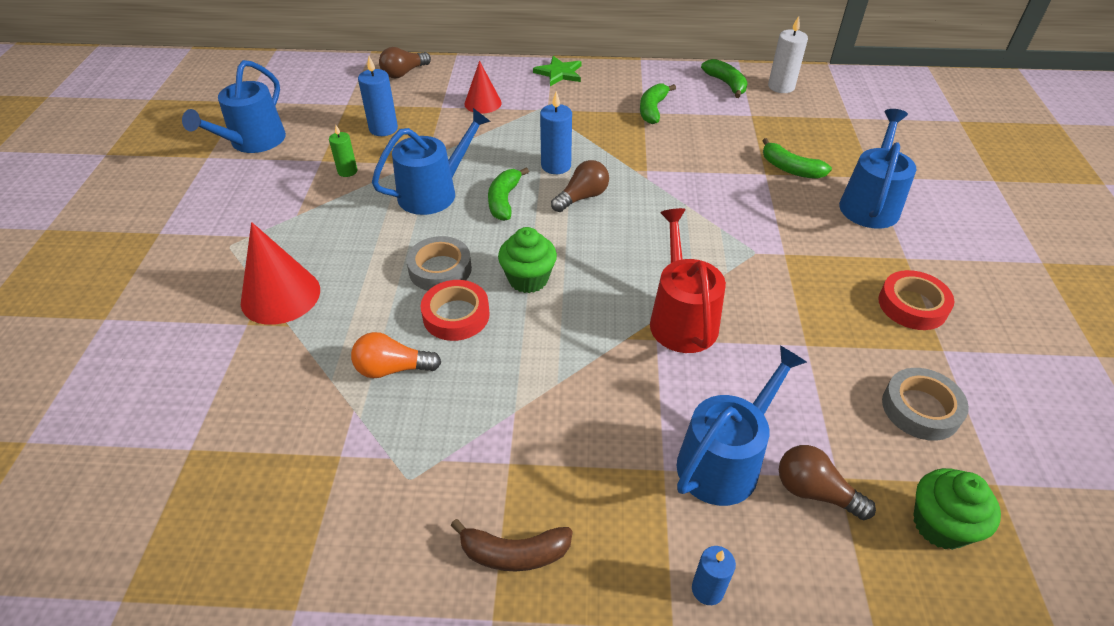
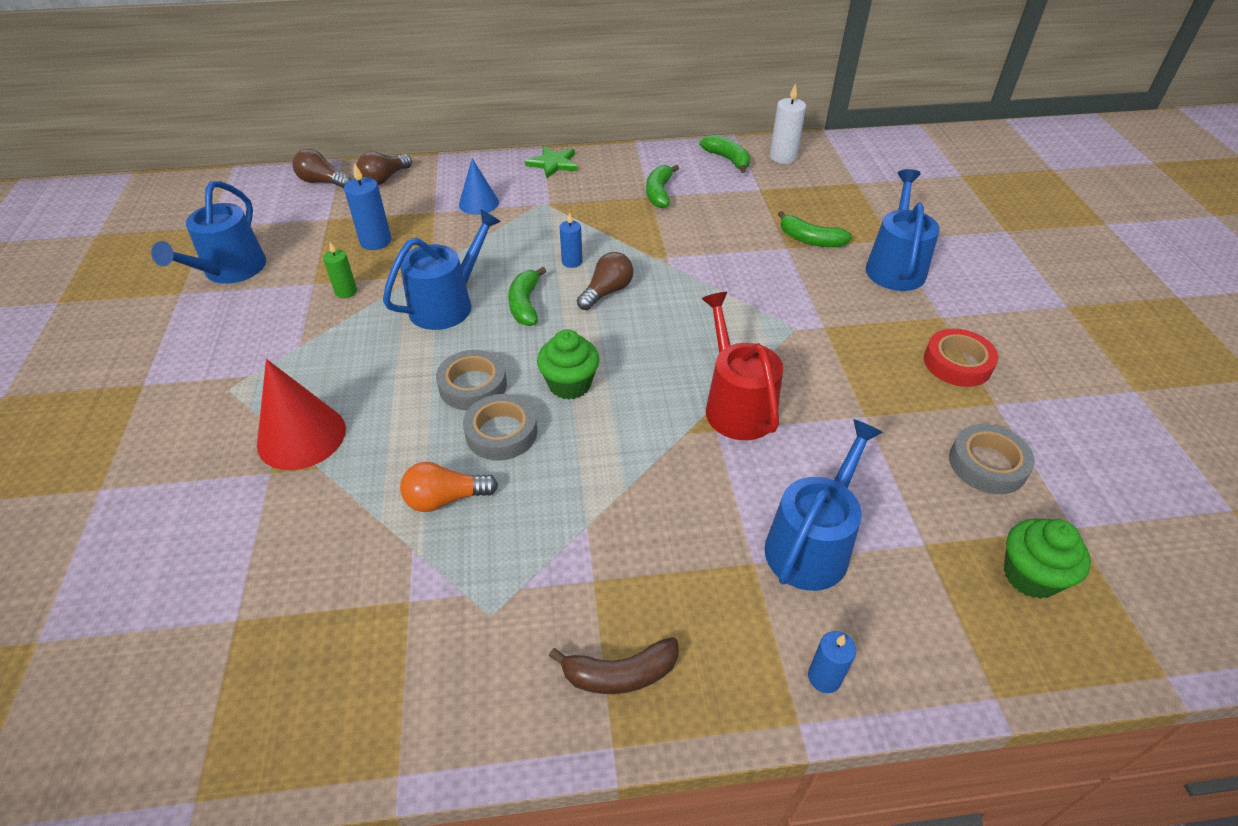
camera: 10 degrees left, 0 degrees up
red tape [421,280,490,341] -> grey tape [463,394,537,460]
red cone [464,61,502,114] -> blue cone [459,158,499,215]
blue candle [540,91,572,174] -> blue candle [559,212,583,268], size x0.65
brown light bulb [779,445,876,520] -> brown light bulb moved to [293,149,351,189]

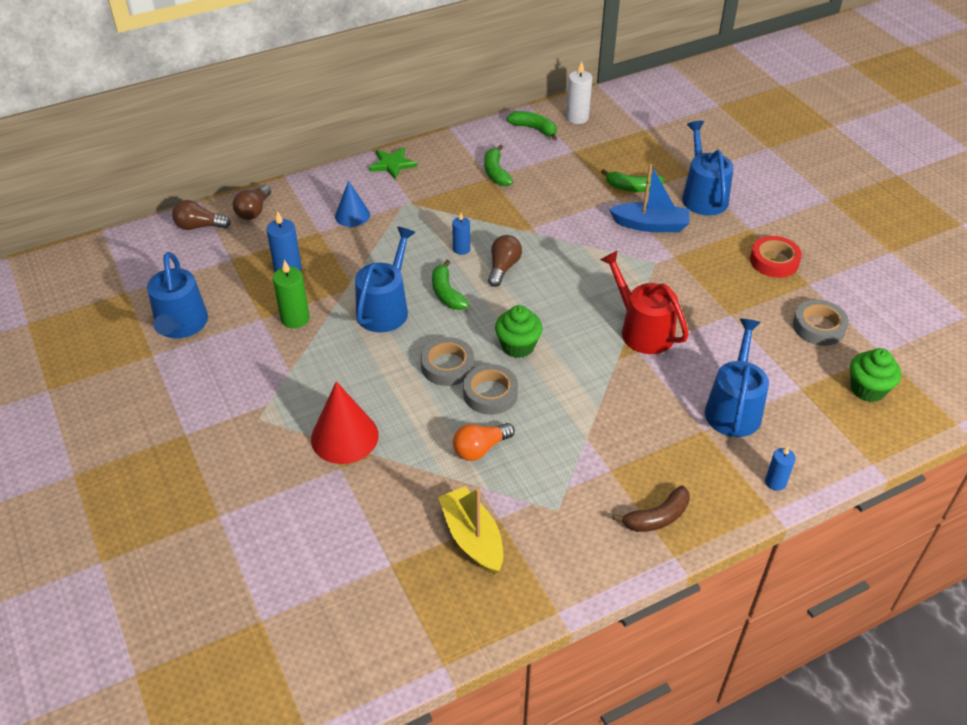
camera: 20 degrees left, 0 degrees up
green candle [323,242,357,298] -> green candle [273,260,310,328], size x1.55
none -> yellow boat [438,486,503,574]
none -> blue boat [609,164,690,232]

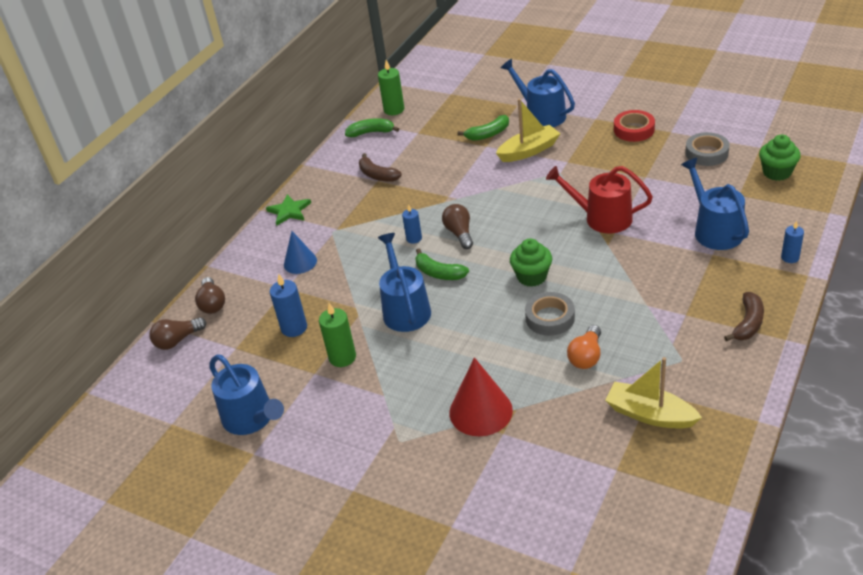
camera: 30 degrees left, 5 degrees down
grey tape [421,337,474,386] -> none
green banana [484,145,513,186] -> brown banana [359,153,402,182]
white candle [566,61,592,124] -> green candle [378,60,404,115]
blue boat [609,164,690,232] -> yellow boat [496,98,561,162]

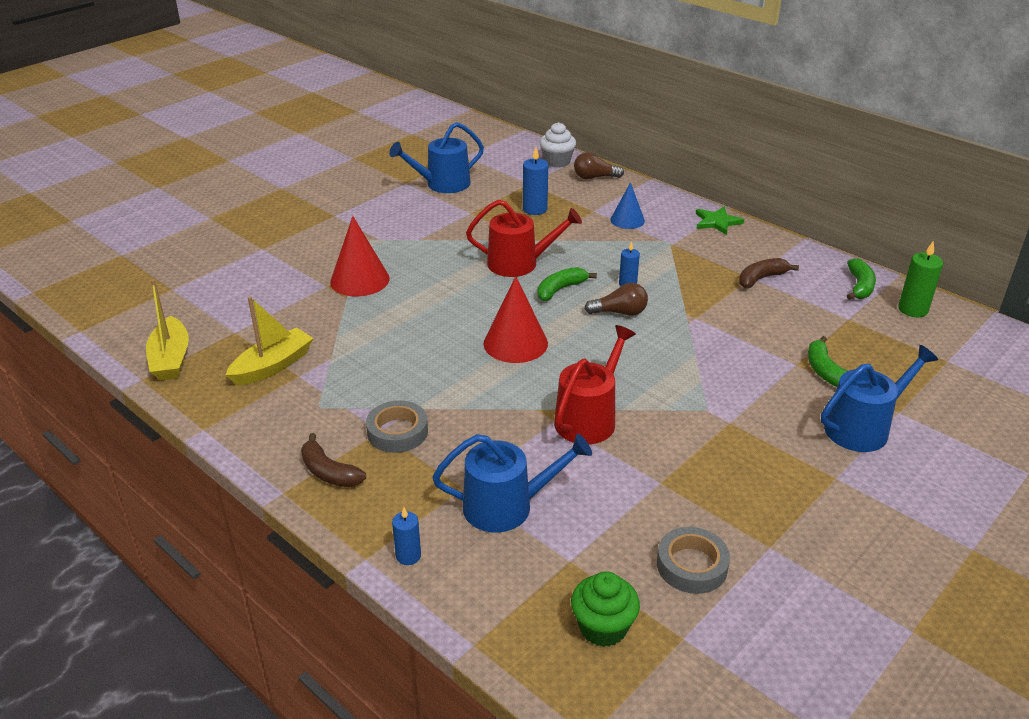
camera: 100 degrees right, 5 degrees down
brown light bulb [150,317,206,350] -> white cupcake [540,122,576,168]
green candle [319,303,356,367] -> none
blue watering can [378,233,431,332] -> red watering can [466,200,582,277]
yellow boat [496,98,561,162] -> yellow boat moved to [146,279,189,380]
green cupcake [510,238,552,287] -> red cone [483,276,548,363]
grey tape [525,292,575,336] -> grey tape moved to [366,400,428,453]
orange light bulb [567,325,601,369] -> none
red tape [614,110,655,142] -> none

